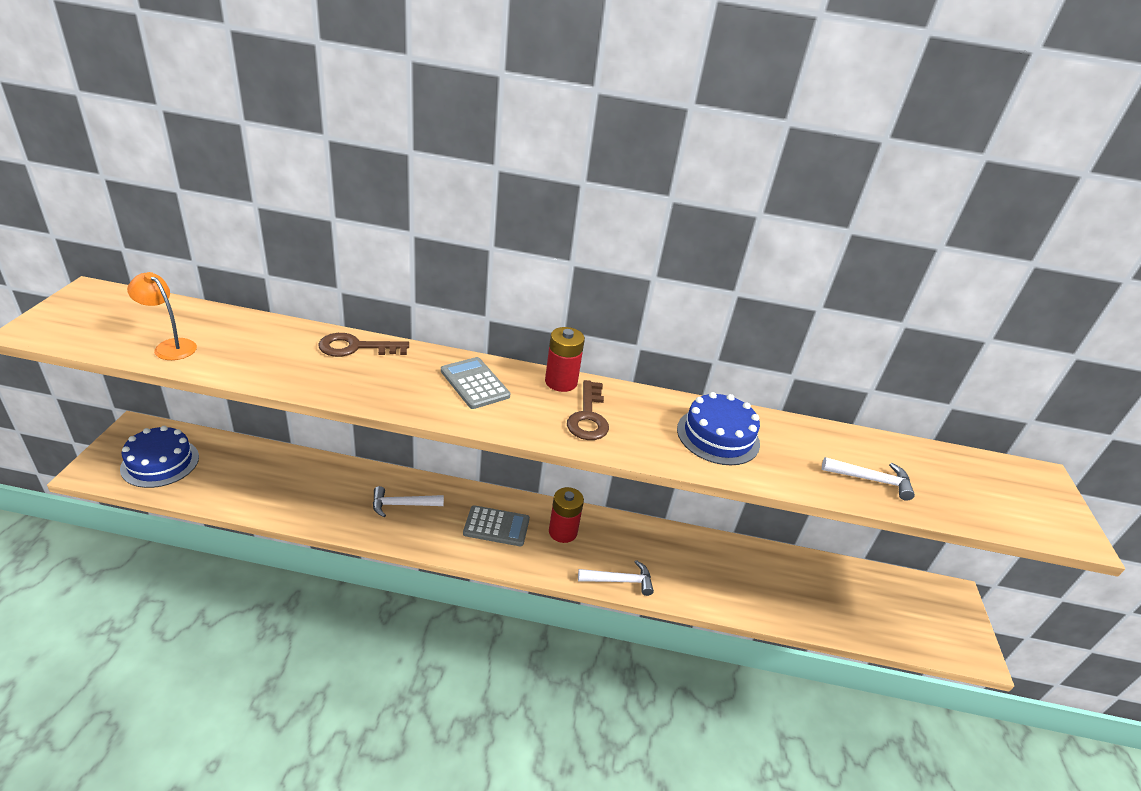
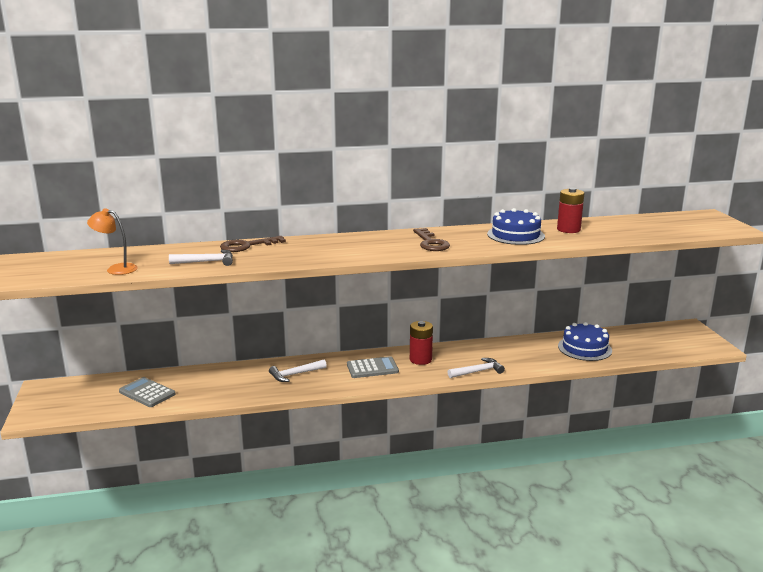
camera: 15 degrees left, 15 degrees down
blue cake [120,426,199,488] -> blue cake moved to [558,322,612,361]
grey calculator [441,357,511,409] -> grey calculator moved to [119,377,176,407]
red battery [545,327,585,392] -> red battery moved to [557,188,584,233]
white hammer [822,457,915,501] -> white hammer moved to [169,250,233,266]

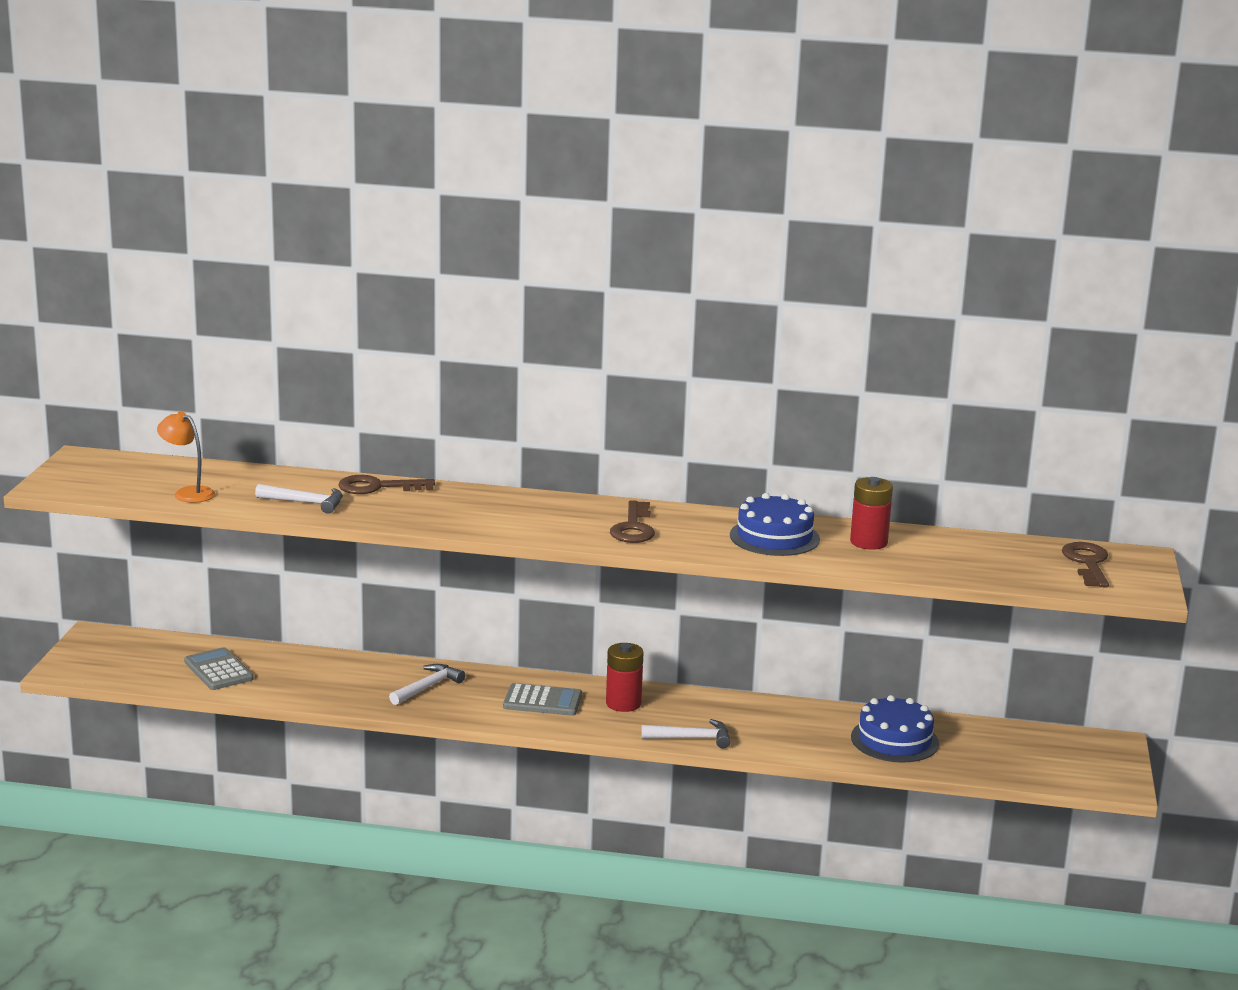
camera: 20 degrees right, 0 degrees up
white hammer [269,360,327,382] -> white hammer turned 135 degrees clockwise [389,664,465,705]
none -> brown key [1062,542,1109,587]

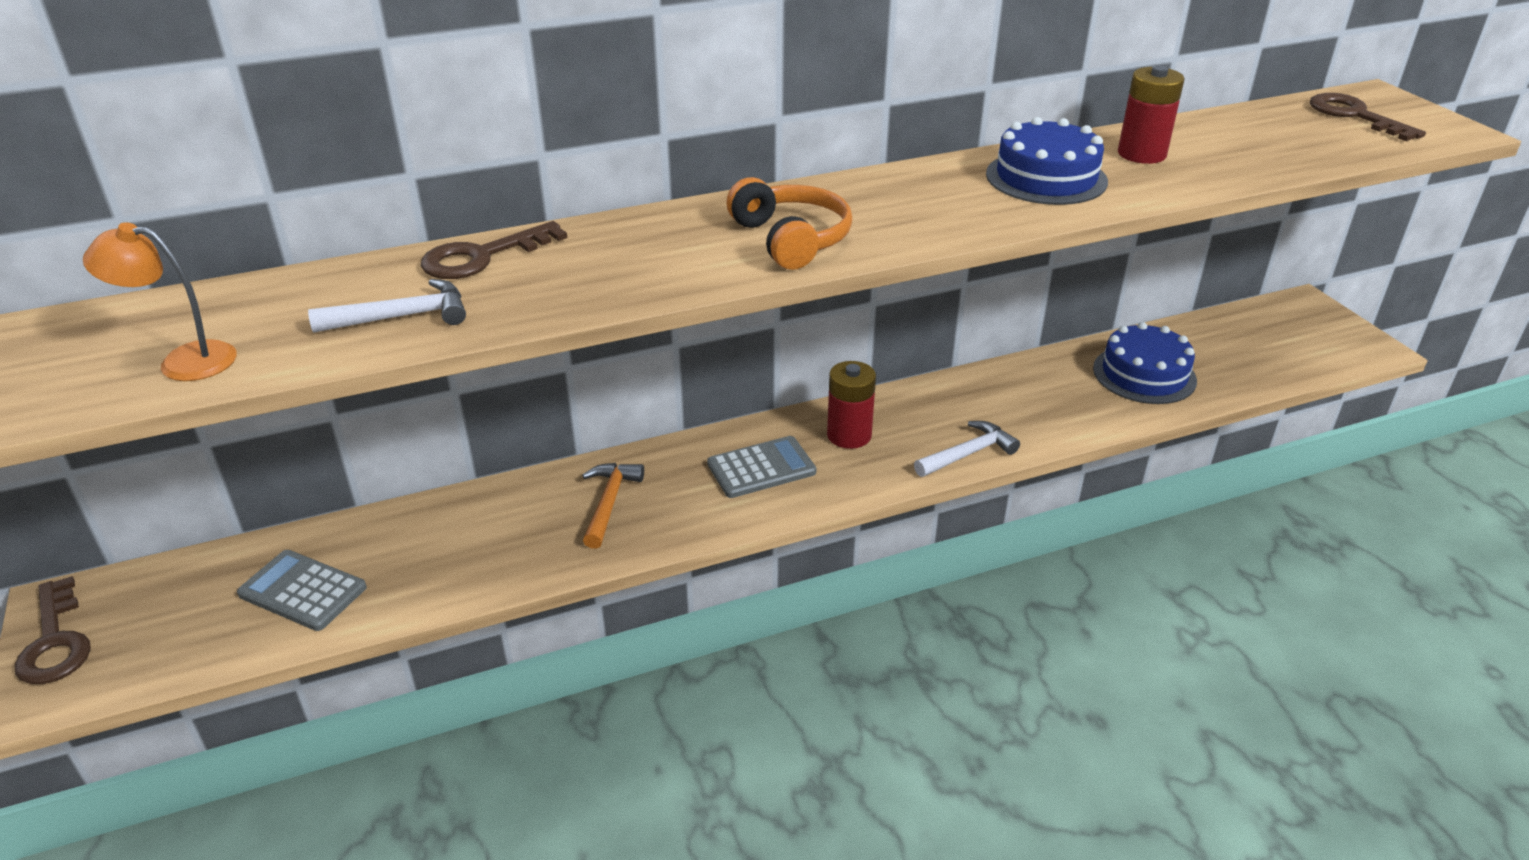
camera: 30 degrees left, 15 degrees up
white hammer [389,664,465,705] -> orange hammer [582,463,644,549]
brown key [610,500,655,543] -> brown key moved to [15,576,91,684]
none -> orange headphones [726,177,852,270]

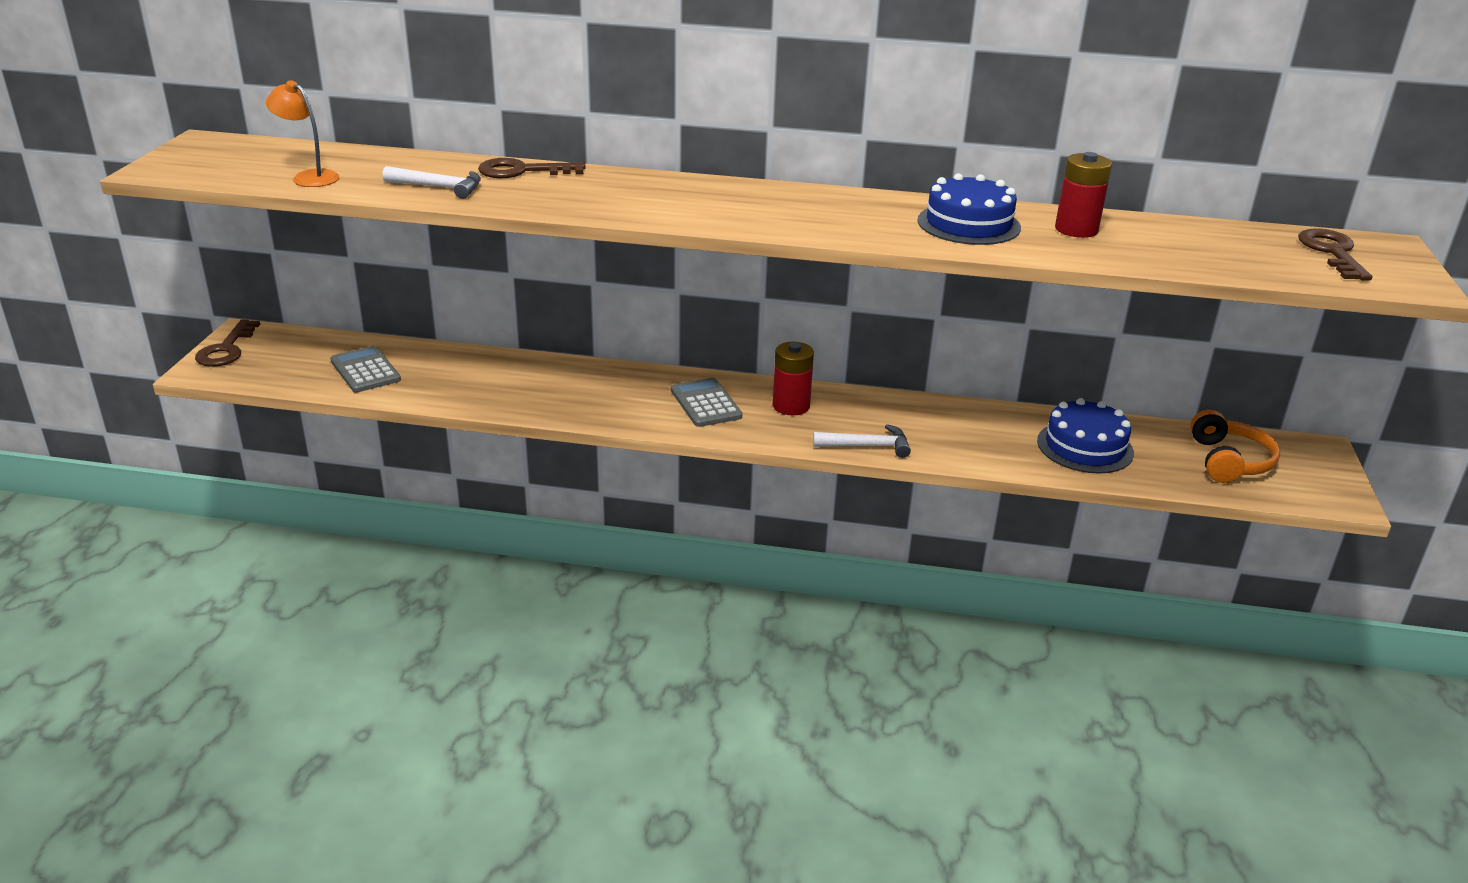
camera: 30 degrees right, 5 degrees down
orange hammer [582,463,644,549] -> none
grey calculator [707,436,816,498] -> grey calculator turned 120 degrees counterclockwise [671,378,742,427]
orange headphones [726,177,852,270] -> orange headphones moved to [1190,410,1280,483]

